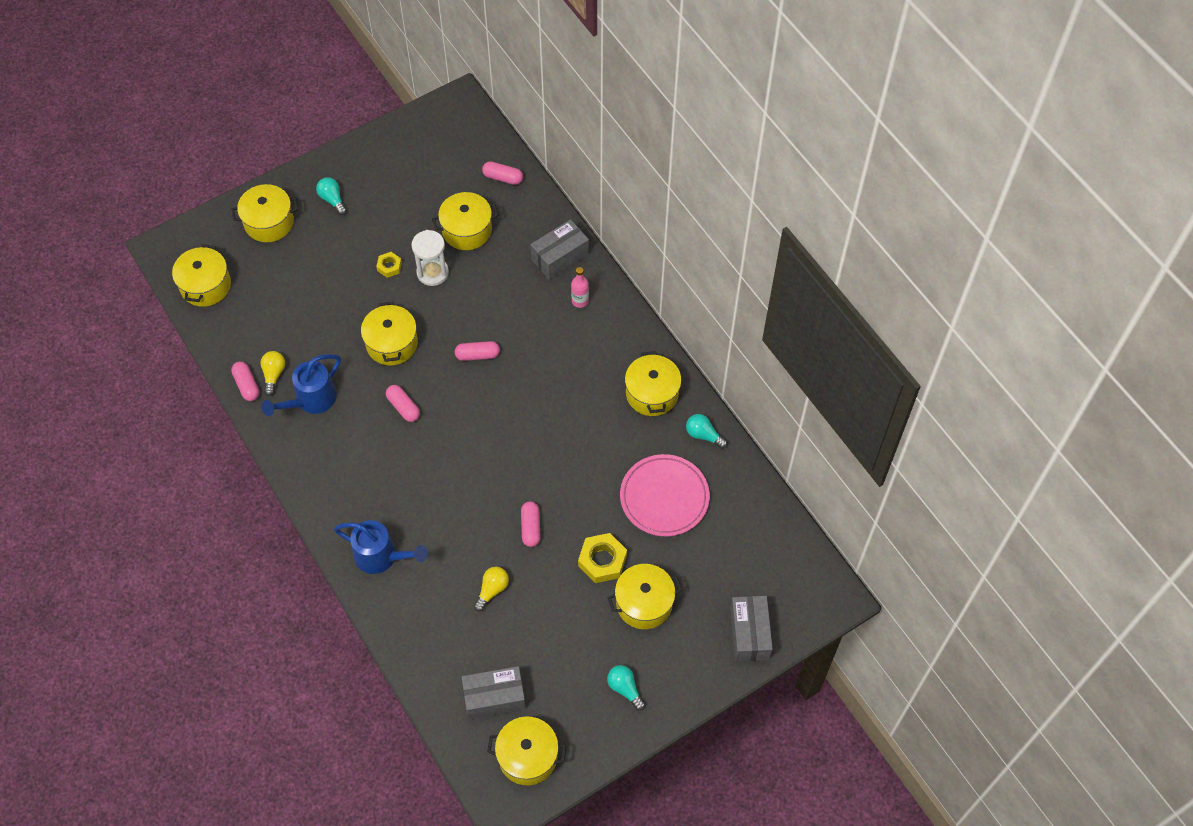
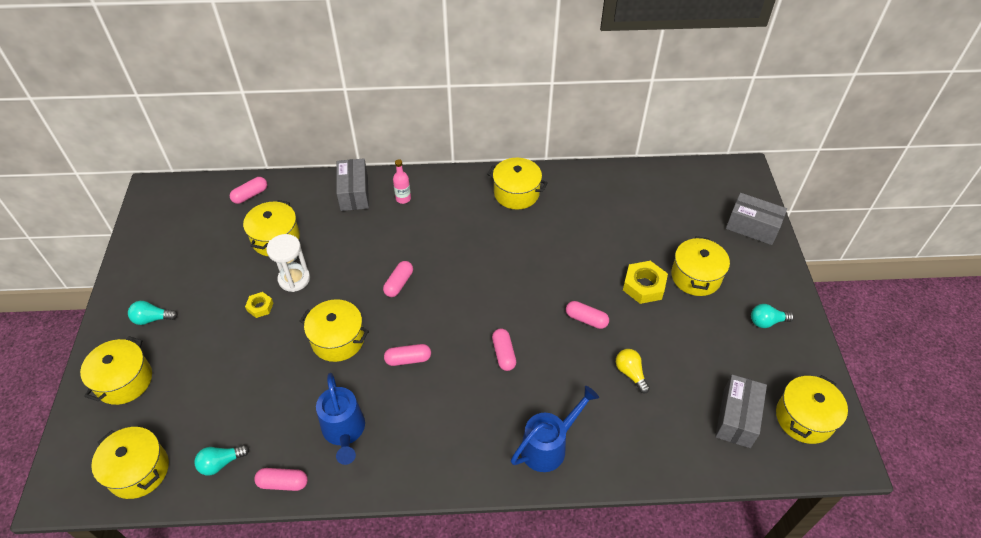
camera: 60 degrees left, 10 degrees down
yellow light bulb [260,351,285,396] -> none
pink plate [620,454,710,536] -> none
turquoise light bulb [686,414,728,449] -> turquoise light bulb moved to [194,445,249,475]
none -> pink capsule [492,328,516,371]

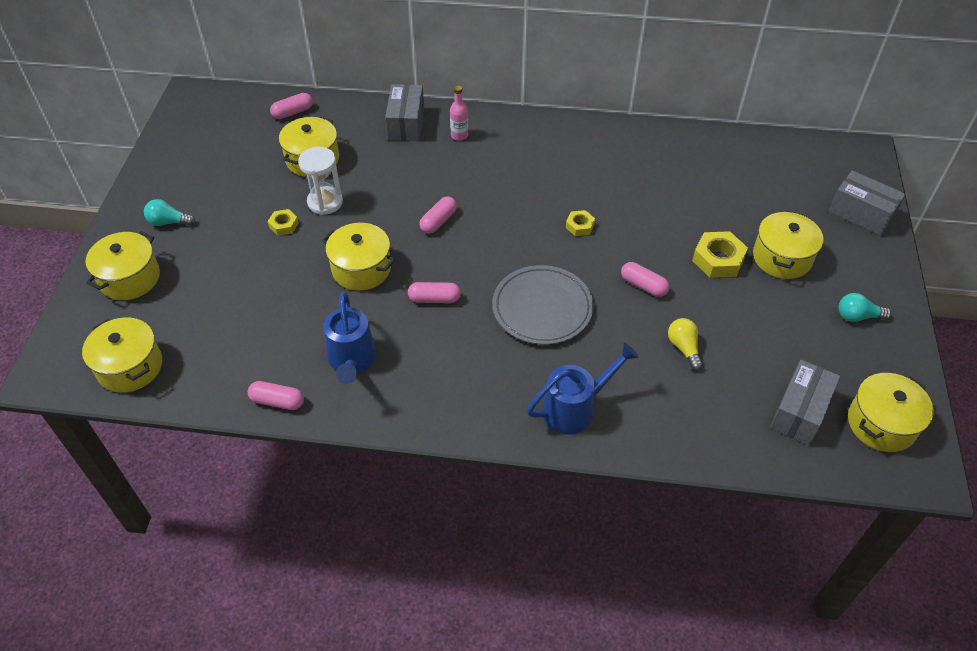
camera: 10 degrees right, 0 degrees up
turquoise light bulb [194,445,249,475] -> none
yellow pot [487,158,548,210] -> none
pink capsule [492,328,516,371] -> grey plate [492,265,594,345]
none -> yellow nut [566,210,595,236]

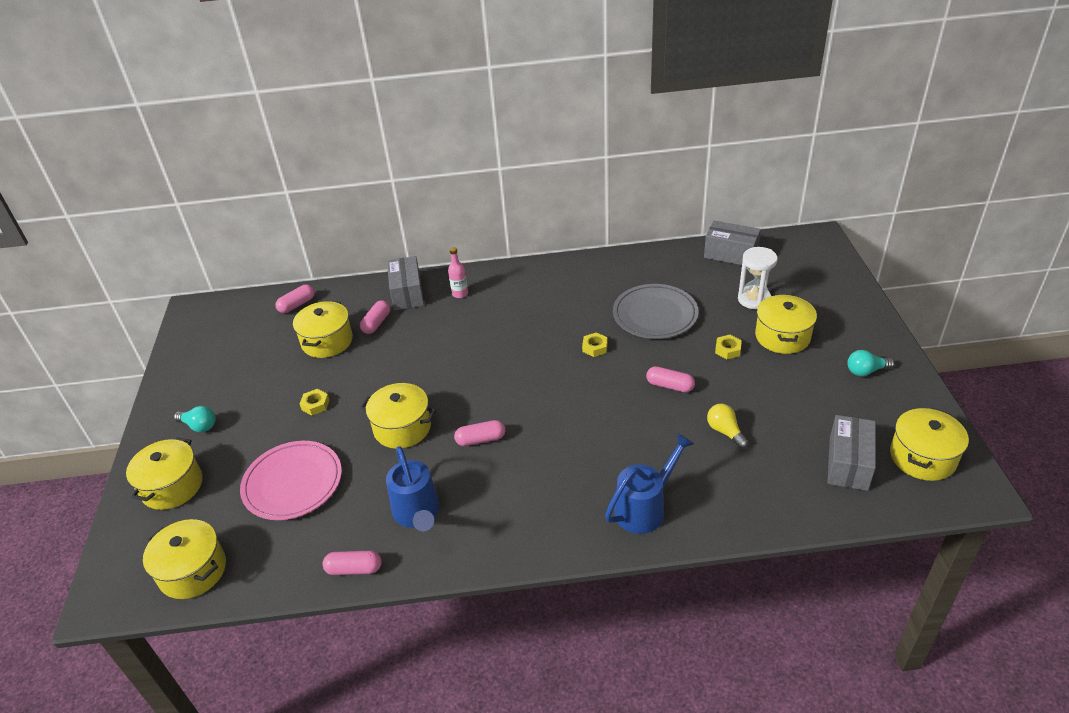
camera: 10 degrees left, 10 degrees down
turquoise light bulb [144,199,196,226] -> turquoise light bulb turned 150 degrees counterclockwise [174,406,216,432]
white hourglass [298,147,343,215] -> white hourglass moved to [738,247,778,309]
pink capsule [419,197,457,234] -> pink capsule moved to [360,300,390,334]
grey plate [492,265,594,345] -> grey plate moved to [613,284,699,339]
yellow nut [692,231,748,278] -> yellow nut [715,335,742,359], size x0.57
grey box [829,170,906,236] -> grey box moved to [704,221,761,265]
none -> pink plate [240,441,342,520]

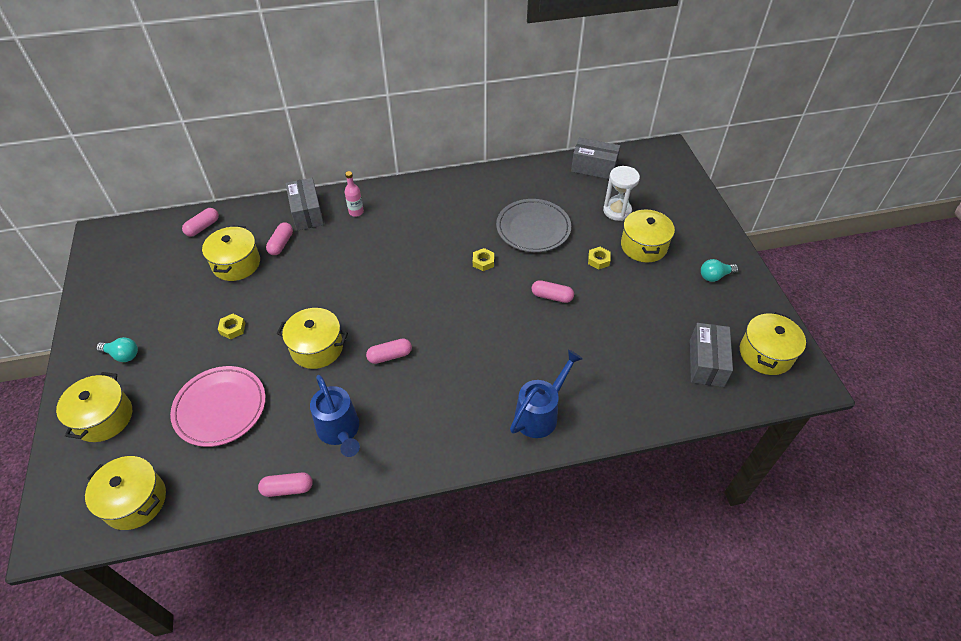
camera: 10 degrees left, 10 degrees up
yellow light bulb [707,404,748,448] -> none

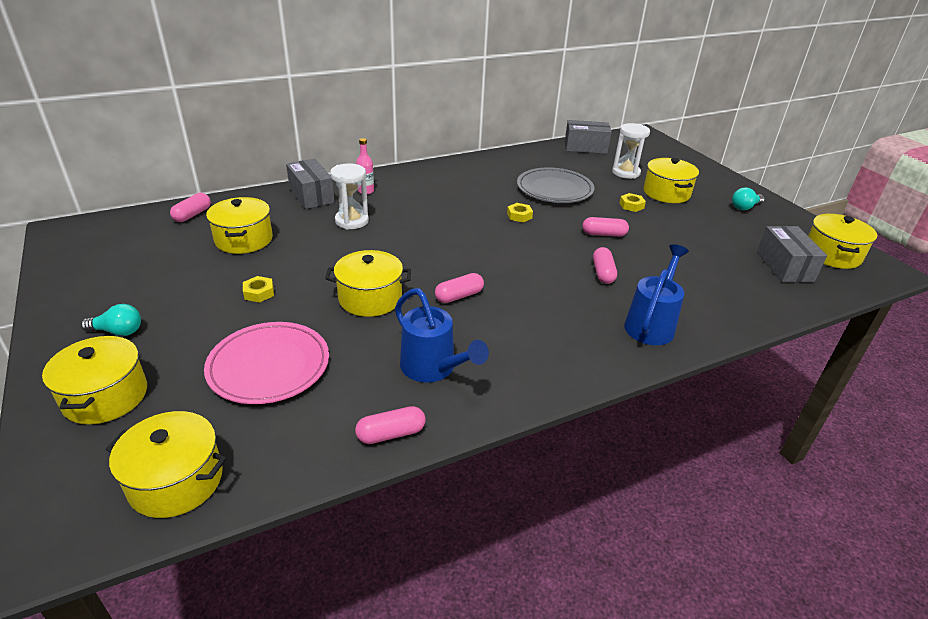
camera: 15 degrees left, 15 degrees down
pink capsule [266,222,293,255] -> pink capsule moved to [593,247,617,284]
none -> white hourglass [330,163,369,229]

